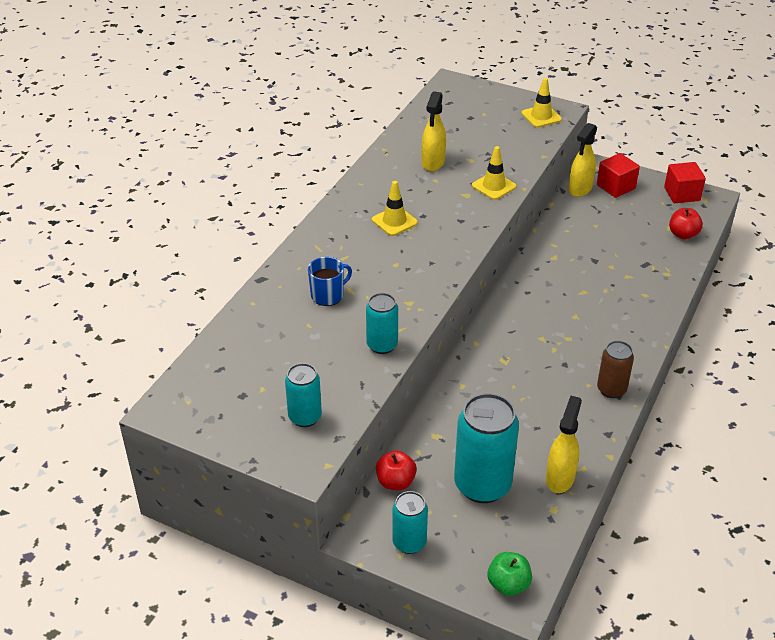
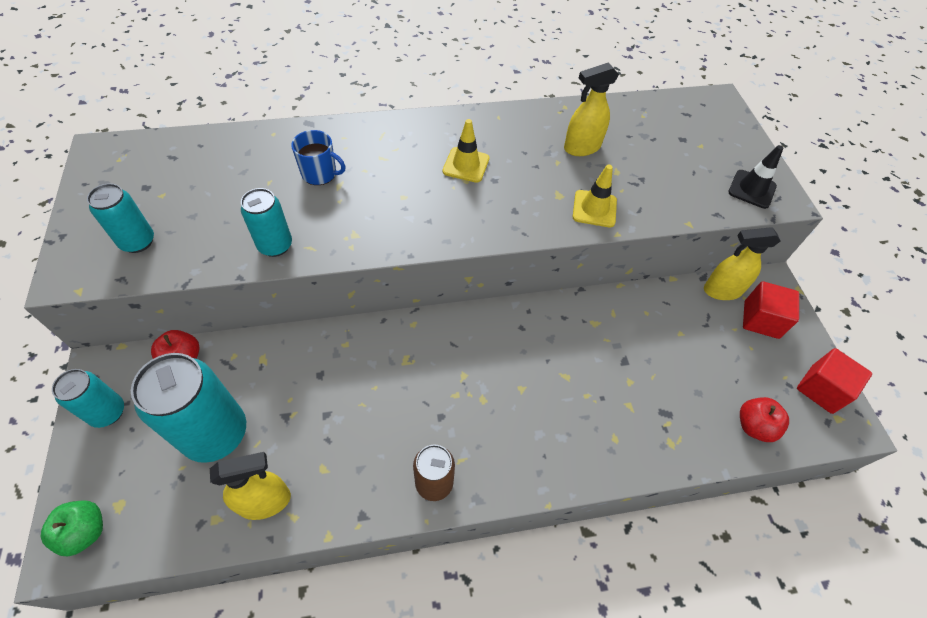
camera: 50 degrees right, 15 degrees up
yellow traffic cone [521,78,562,128] -> black traffic cone [728,145,783,209]

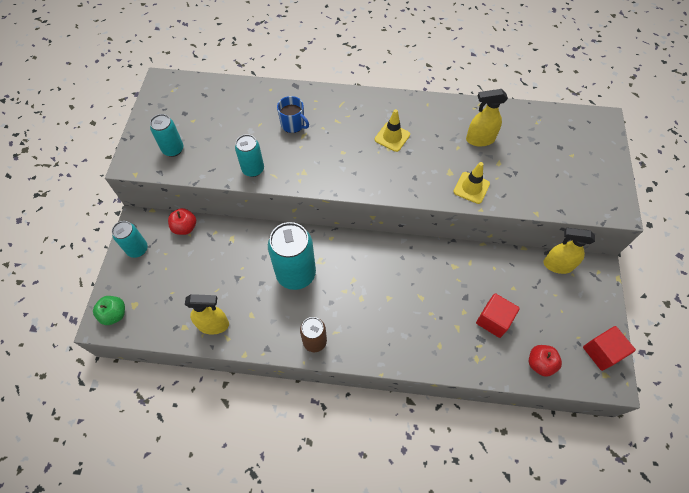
camera: 20 degrees right, 5 degrees up
turquoise can [131,353,246,463] -> turquoise can moved to [268,222,316,290]
black traffic cone [728,145,783,209] -> none
red cube [743,281,799,339] -> red cube moved to [476,293,520,338]

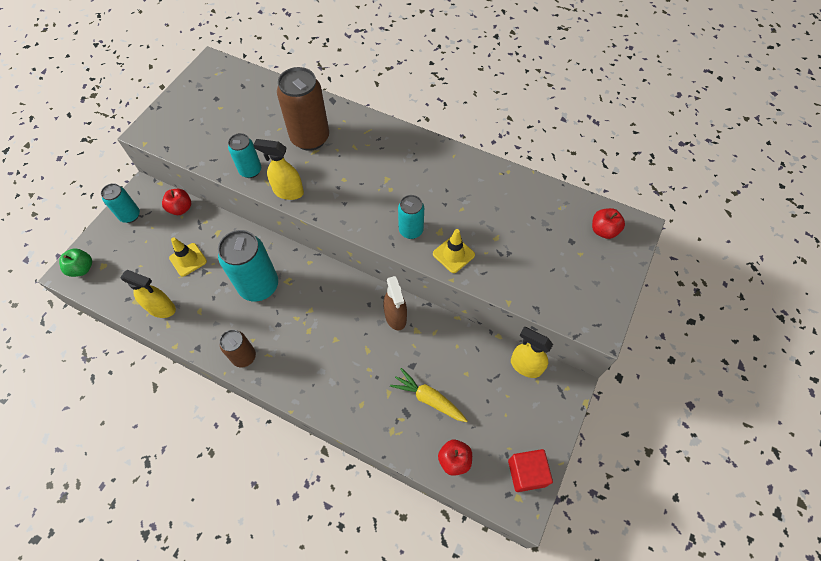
camera: 20 degrees right, 0 degrees up
turquoise can [150,114,183,157] -> turquoise can moved to [398,195,424,239]
blue mug [277,96,309,133] -> brown can [277,67,329,151]
yellow traffic cone [375,109,410,152] -> yellow traffic cone moved to [169,237,207,277]
yellow spray bottle [466,89,508,147] -> yellow spray bottle moved to [253,139,304,200]
red cube [476,293,520,338] -> yellow carrot [390,368,468,422]
none -> brown spray bottle [383,276,407,330]
none -> red apple [592,208,625,239]

